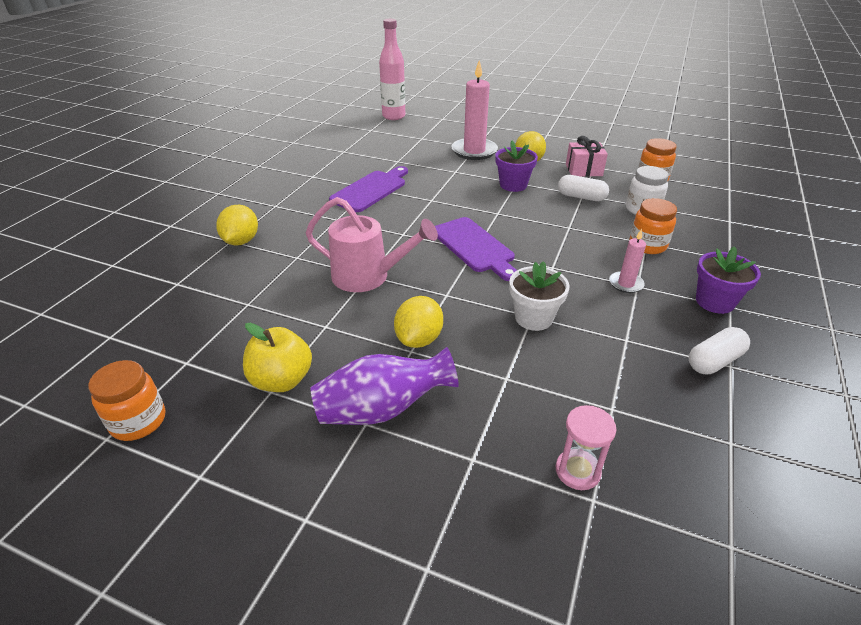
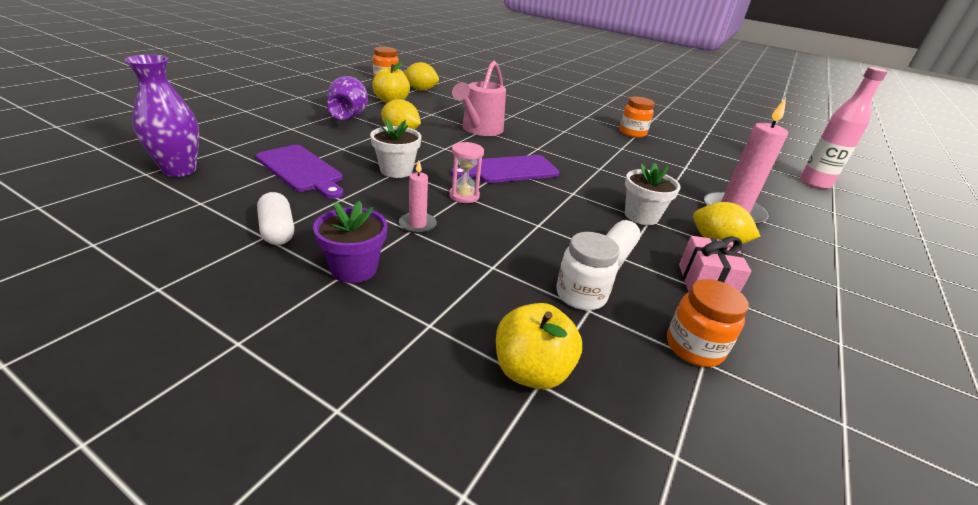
camera: 95 degrees right, 5 degrees down
yellow lemon [216,205,258,245] -> yellow lemon moved to [404,62,439,91]
purple cutting board [329,166,408,212] -> purple cutting board moved to [256,145,343,199]
purple flower pot [495,141,538,192] -> white flower pot [625,163,681,225]
pink hourglass [556,405,617,490] -> pink hourglass moved to [449,142,484,203]
orange jar [629,198,677,254] -> orange jar moved to [619,97,655,138]
none -> purple vase [124,54,199,177]
none -> yellow apple [496,303,582,389]

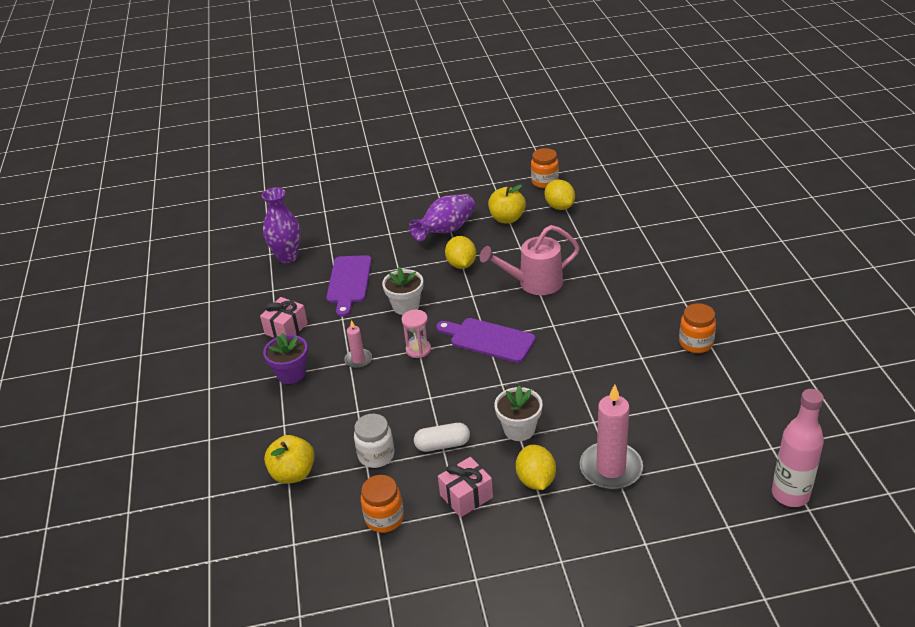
camera: 55 degrees right, 5 degrees up
white capsule [257,192,294,245] -> pink gift [260,297,308,338]

